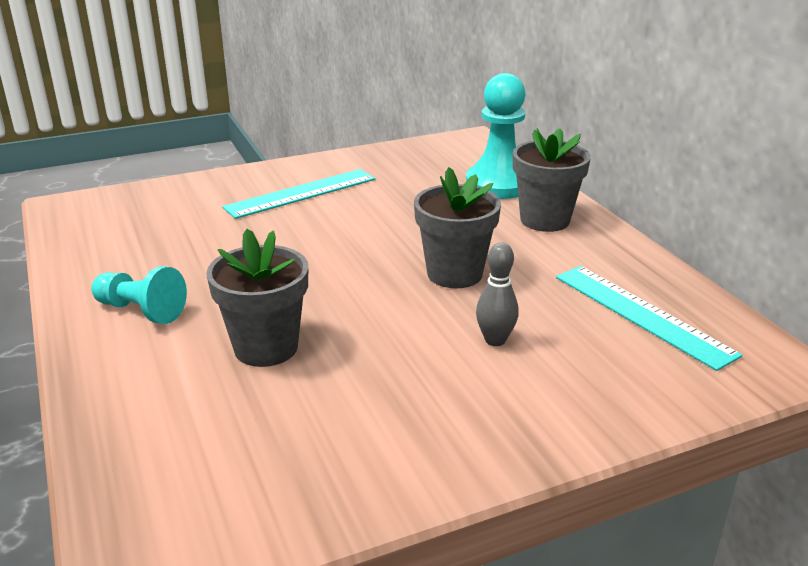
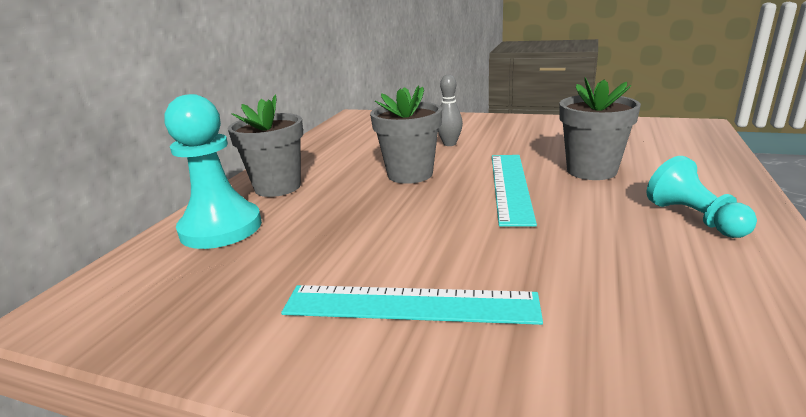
camera: 135 degrees left, 5 degrees down
turquoise ruler [556,266,742,371] -> turquoise ruler moved to [492,155,537,227]

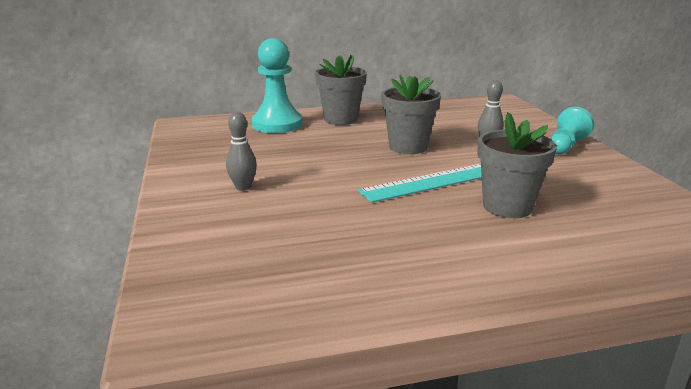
camera: 55 degrees right, 0 degrees up
turquoise ruler [281,285,543,325] -> grey bowling pin [226,112,257,191]
turquoise pawn [646,156,757,238] -> turquoise pawn moved to [550,107,594,154]

